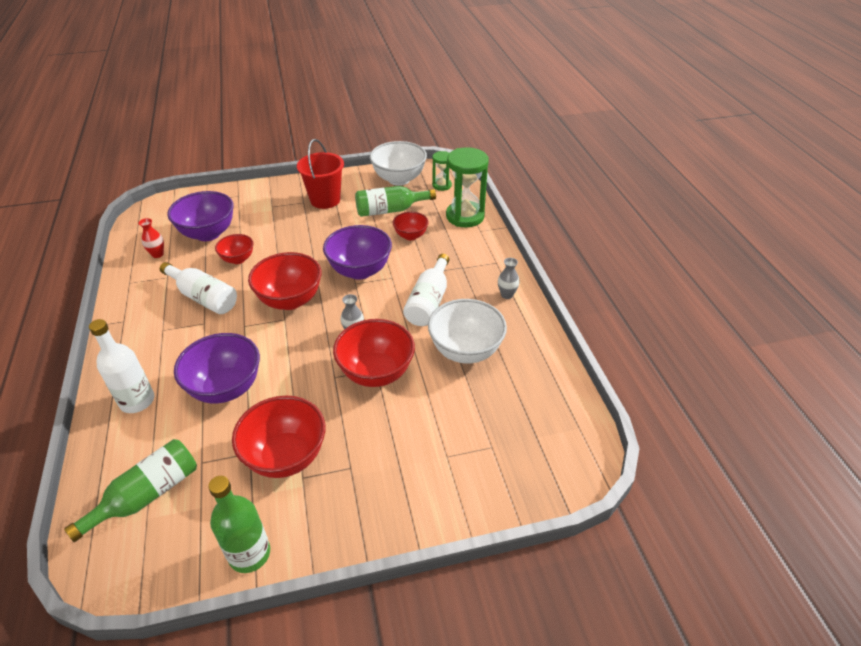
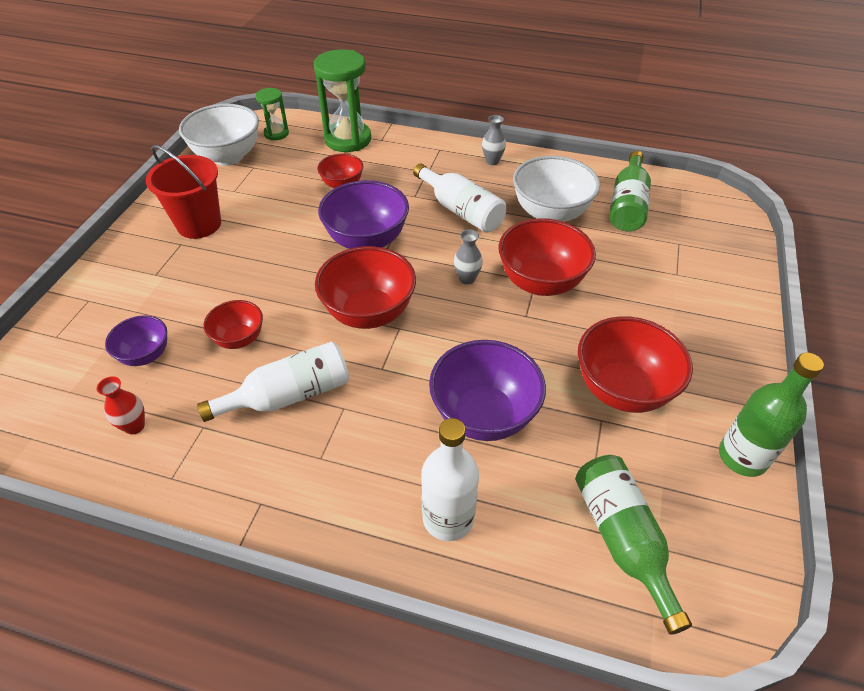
camera: 60 degrees left, 5 degrees up
purple bowl [167,191,234,241] -> purple bowl [105,315,167,366], size x0.57
green bottle [355,186,436,217] -> green bottle moved to [610,151,651,231]

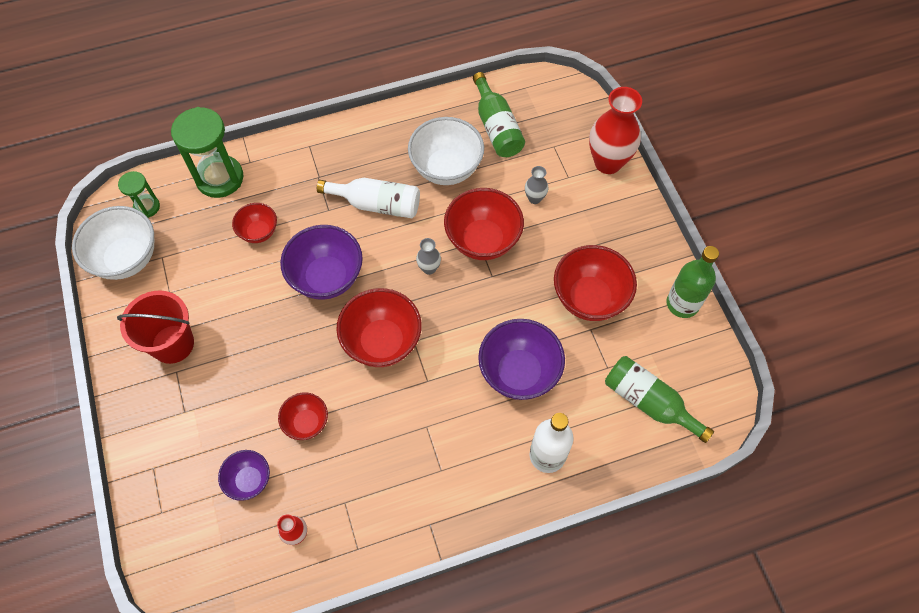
camera: 35 degrees left, 15 degrees up
white bottle [197,342,349,422] -> none
grey vase [482,115,506,165] -> grey vase moved to [525,166,548,204]
none -> red vase [589,87,642,174]

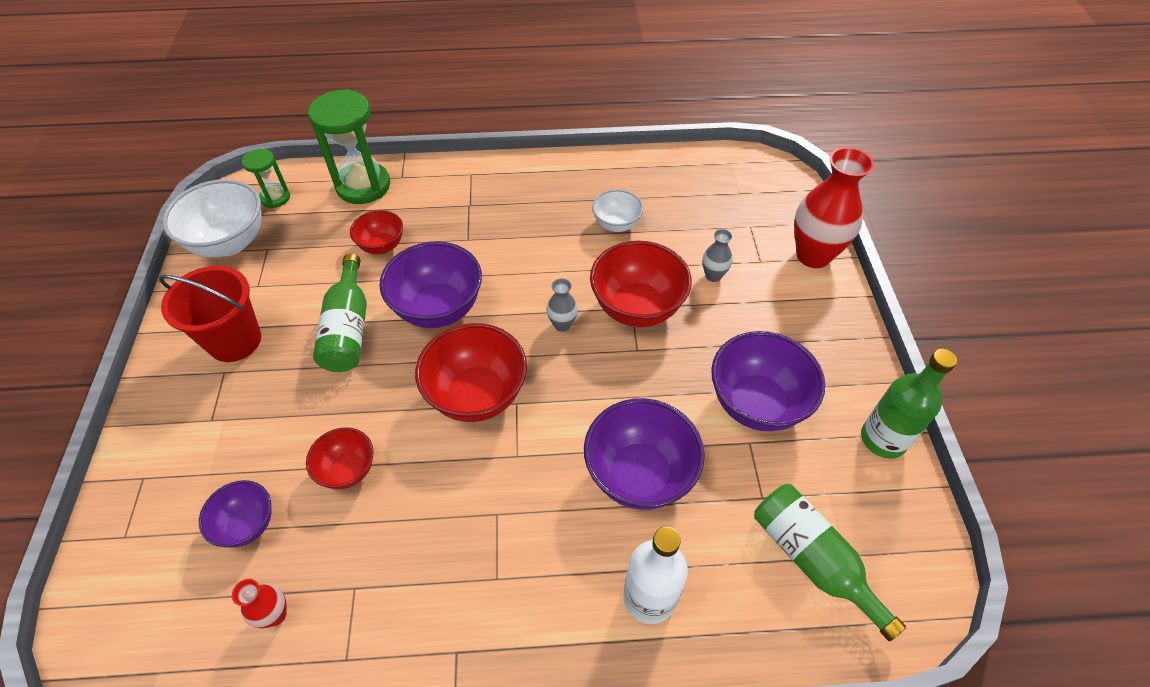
camera: 15 degrees right, 10 degrees down
white bottle [317,178,420,218] -> none
white bowl [408,117,484,185] -> white bowl [592,189,643,232], size x0.57
green bottle [473,72,525,157] -> green bottle moved to [313,253,367,372]
red bowl [554,245,637,321] -> purple bowl [711,331,825,431]

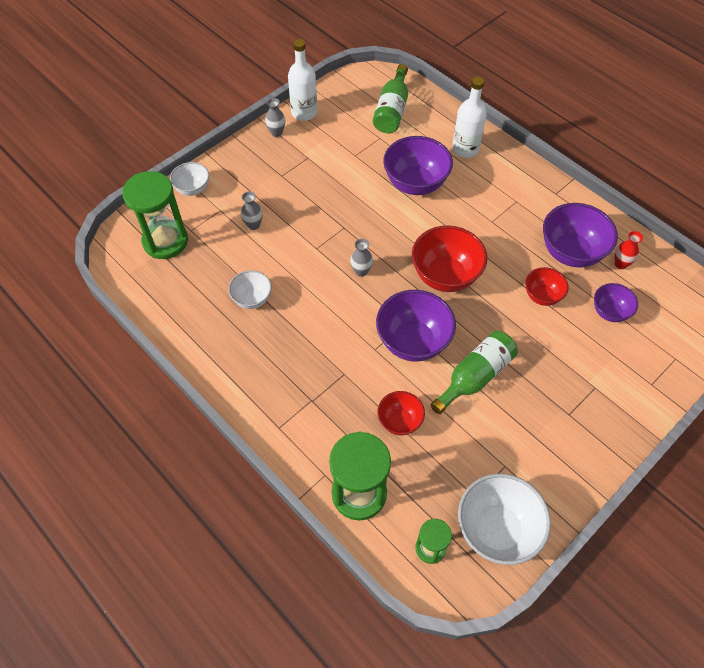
camera: 130 degrees left, 5 degrees up
red bucket [159,266,261,362] -> none
red bowl [590,241,692,327] -> none
purple bowl [711,331,825,431] -> purple bowl moved to [543,203,618,268]
red vase [794,147,874,268] -> white bowl [170,162,209,196]
green bottle [861,349,957,459] -> white bottle [288,39,317,121]
none -> green hourglass [122,171,188,259]
none -> grey vase [265,98,285,137]

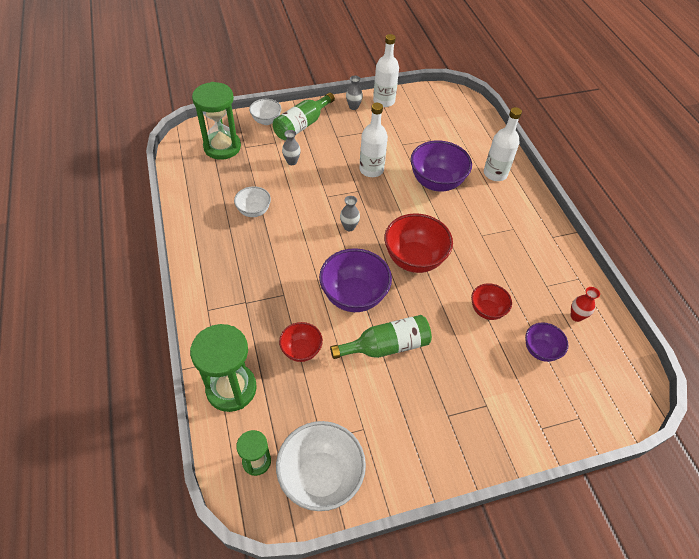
camera: 25 degrees right, 5 degrees down
green bottle [373,64,408,133] -> green bottle moved to [273,93,335,141]
purple bowl [543,203,618,268] -> none
none -> white bottle [359,103,388,177]

